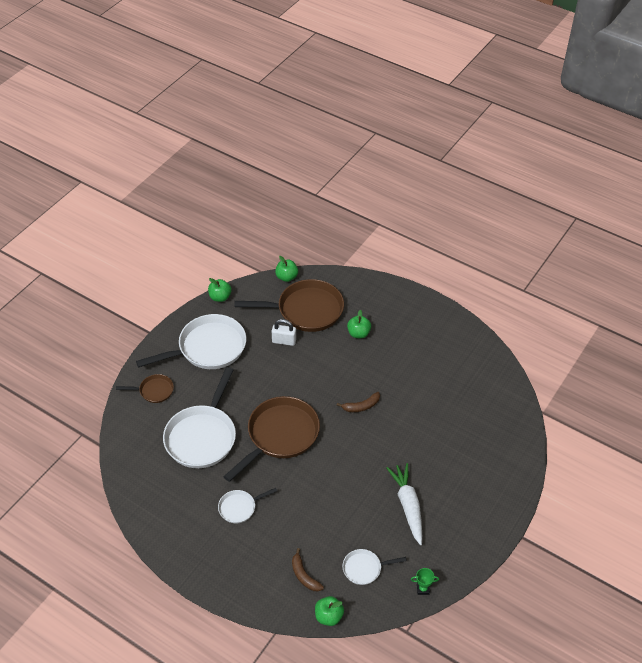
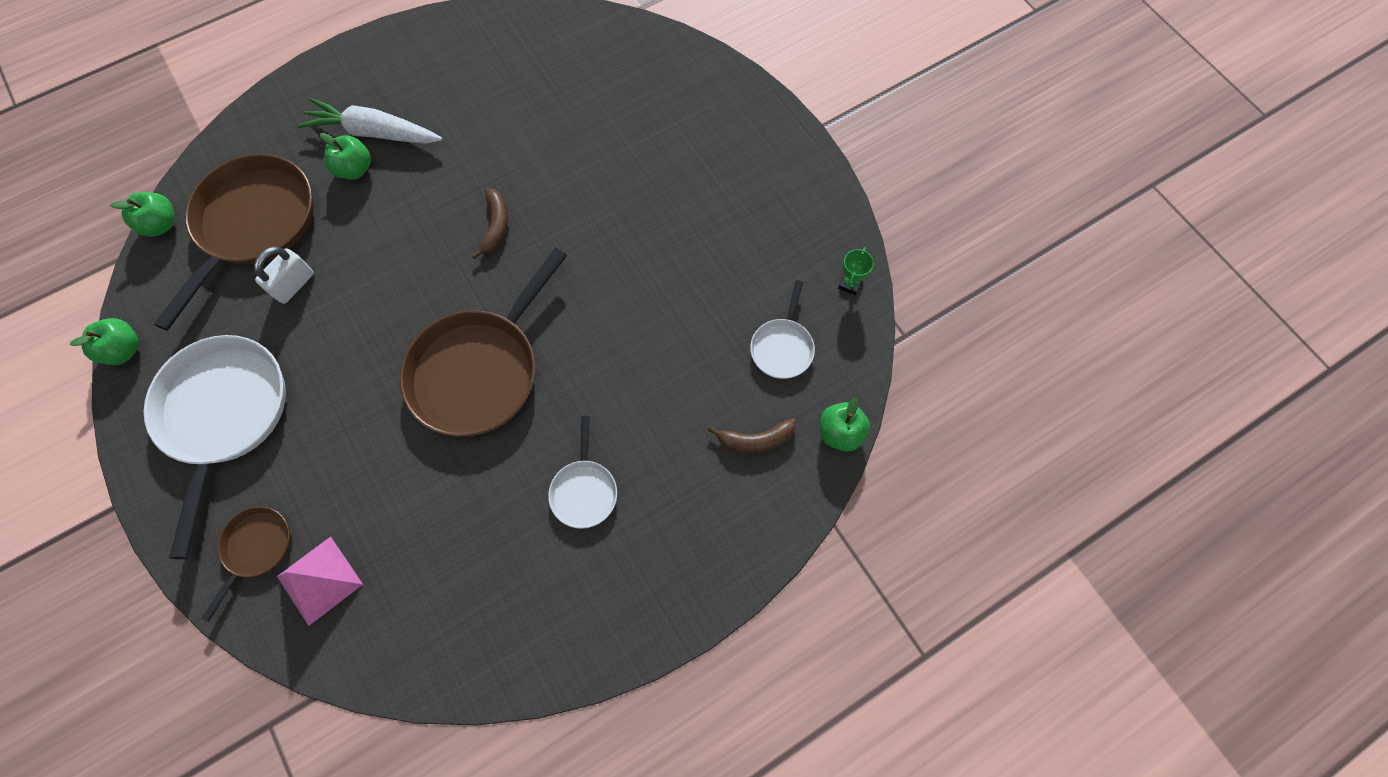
camera: 65 degrees left, 20 degrees up
white pan [163,367,236,468] -> none
brown pan [223,396,320,482] -> brown pan turned 120 degrees counterclockwise [400,248,567,437]
white carrot [386,463,422,545] -> white carrot moved to [297,98,442,144]
none -> pink pyramid [277,537,363,626]

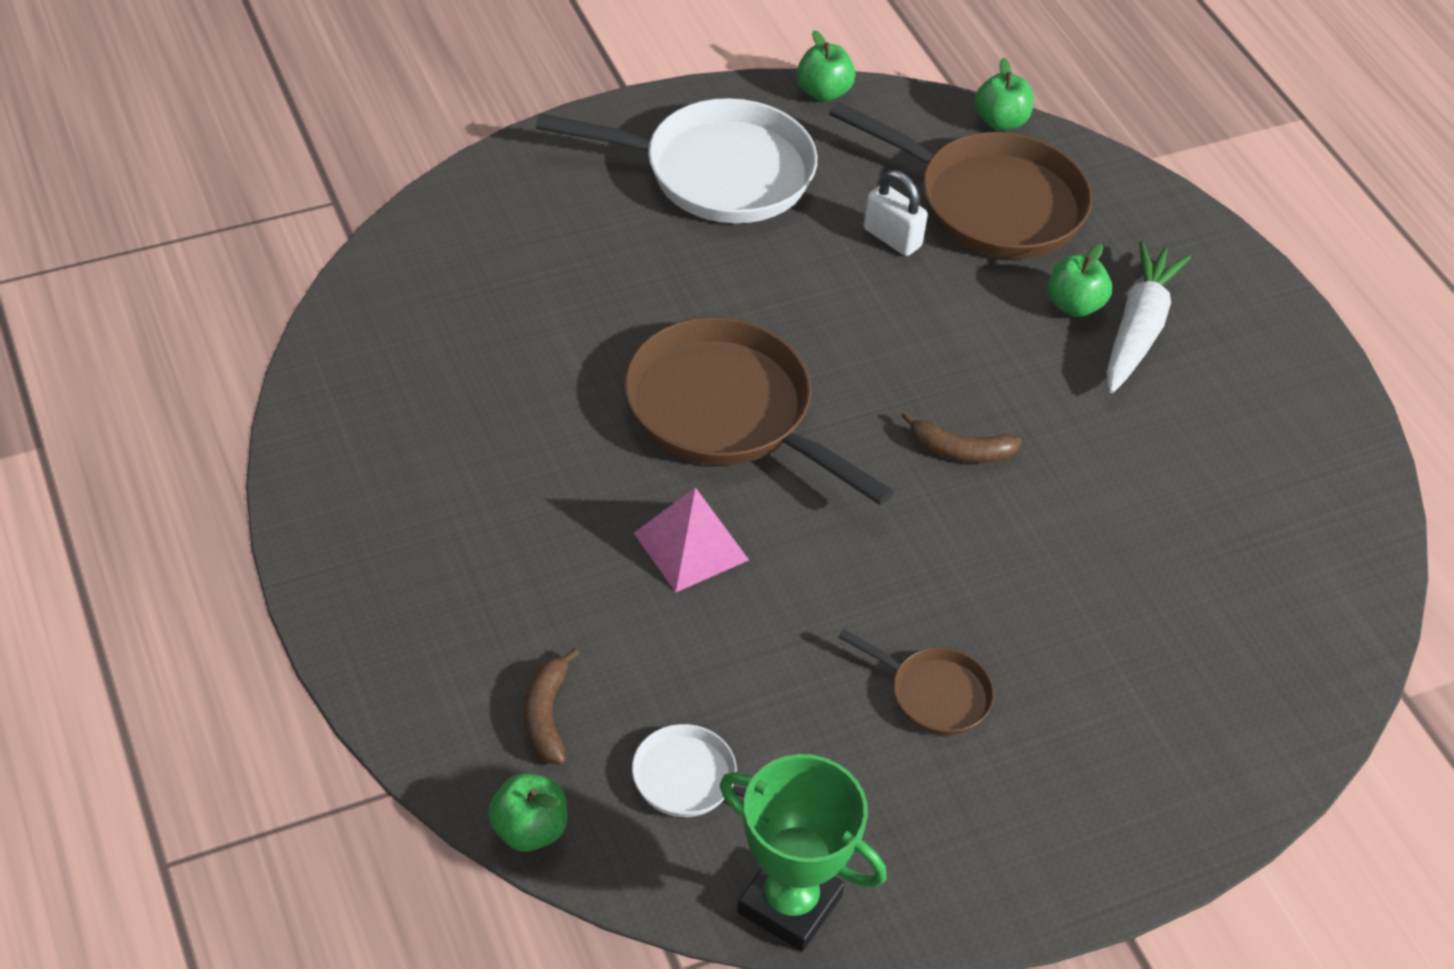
camera: 95 degrees right, 20 degrees down
brown pan [201,507,291,622] -> brown pan moved to [838,629,994,735]
pink pyramid [277,537,363,626] -> pink pyramid moved to [634,488,749,592]
white pan [548,416,617,529] -> none
green trophy [838,247,874,295] -> green trophy [720,754,886,952], size x2.34

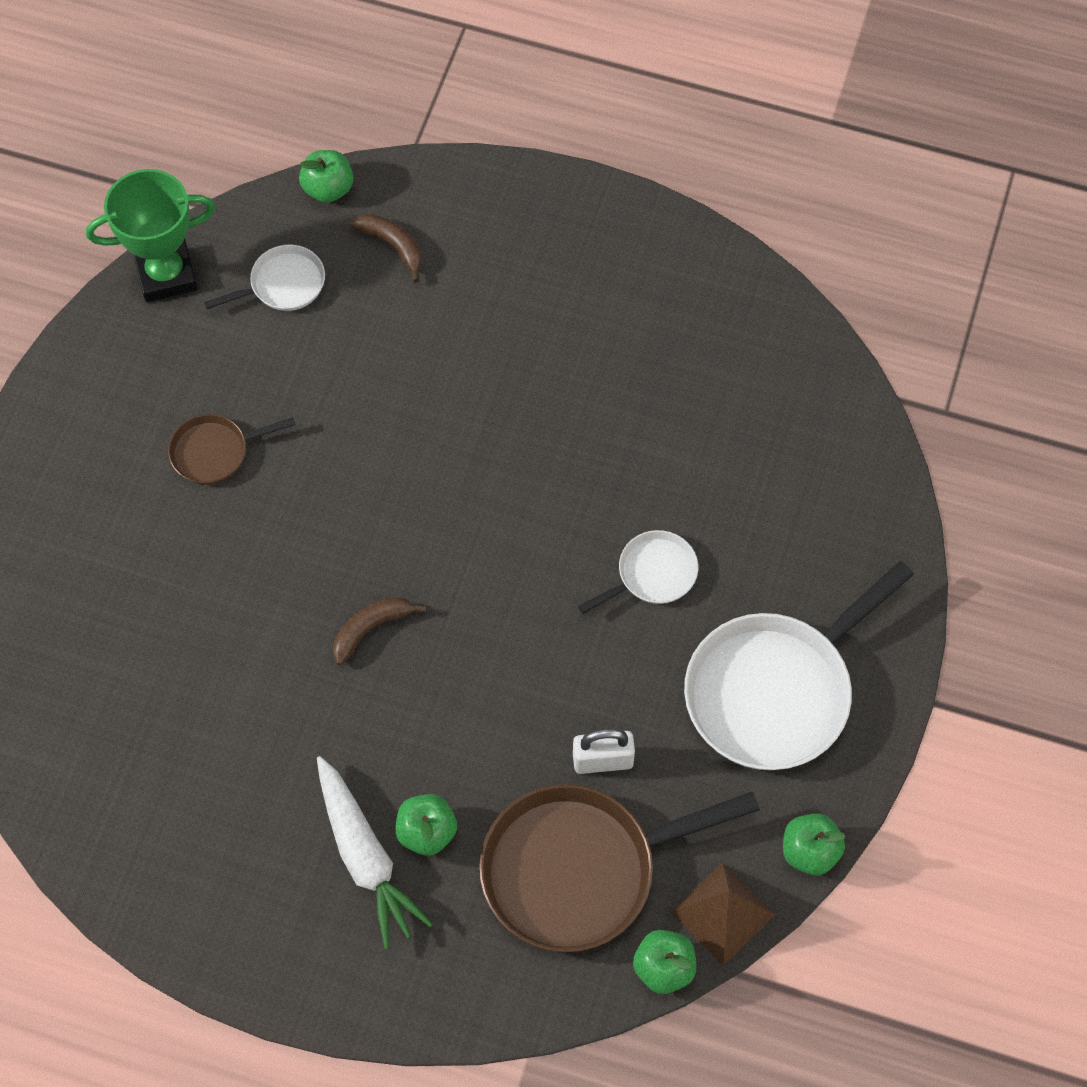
camera: 135 degrees right, 15 degrees up
brown pan [625,317,894,506] -> none
pink pyramid [634,488,749,592] -> none
none -> white pan [578,530,698,614]
none -> brown pyramid [670,862,775,966]

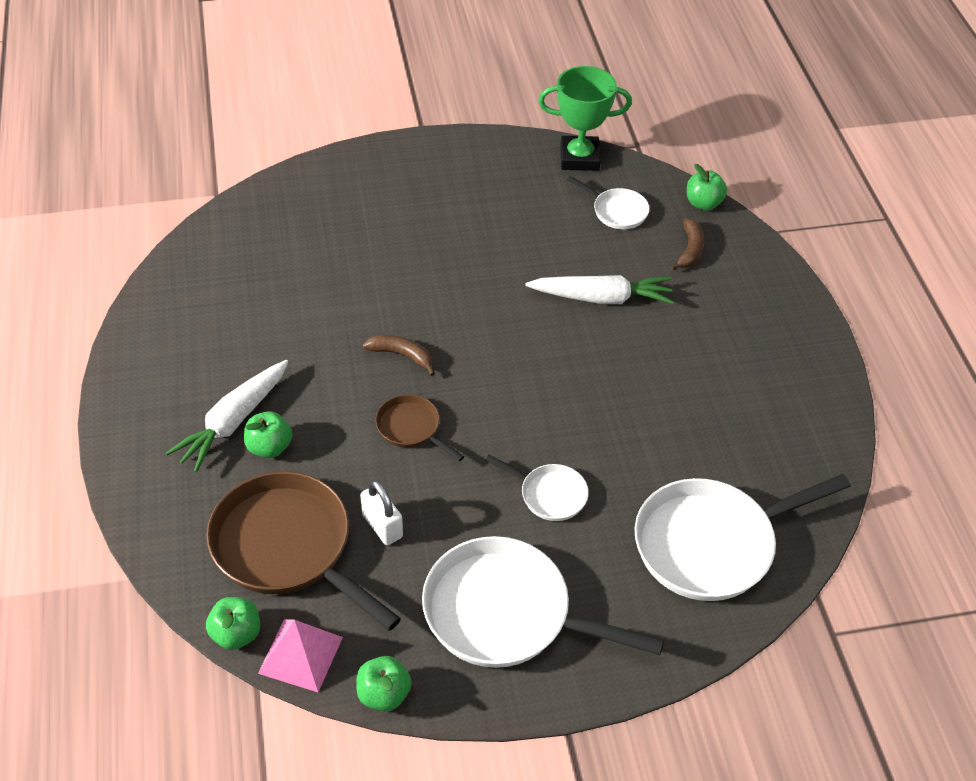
camera: 60 degrees right, 15 degrees down
green trophy [86,169,215,302] -> green trophy turned 45 degrees counterclockwise [538,66,632,171]
brown pan [168,414,295,485] -> brown pan moved to [376,395,464,461]
brown pyramid [670,862,775,966] -> pink pyramid [258,619,343,692]
none -> white carrot [526,275,674,304]
none -> white pan [635,474,851,601]

